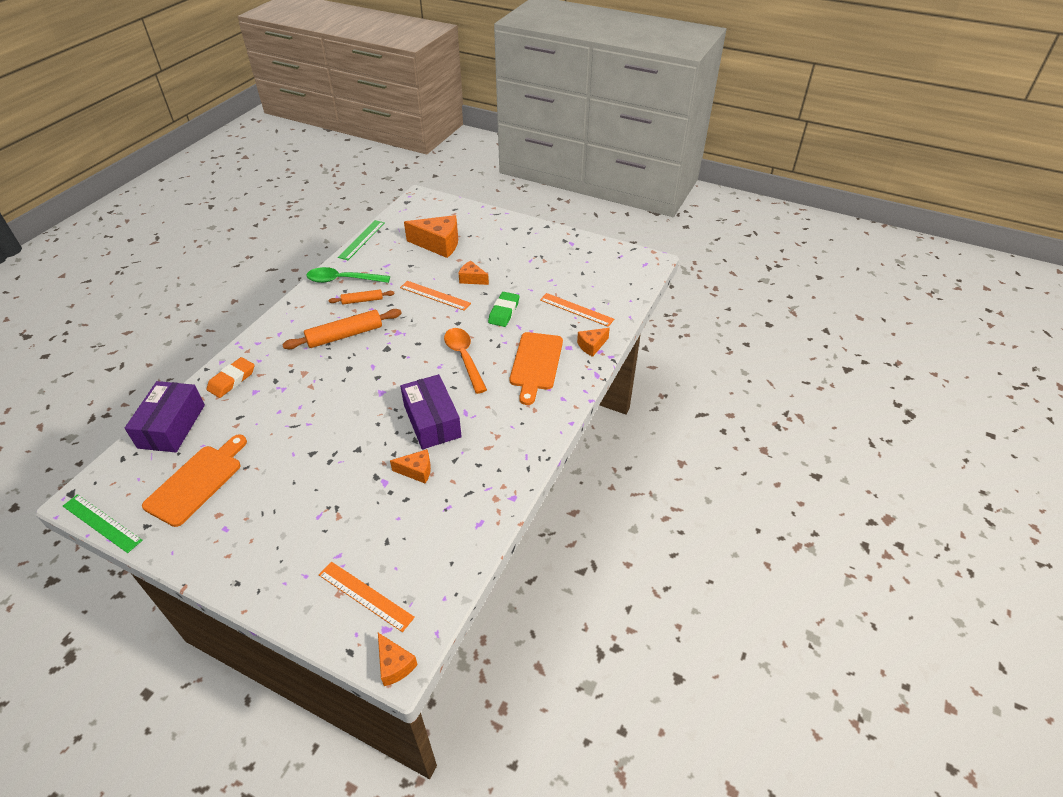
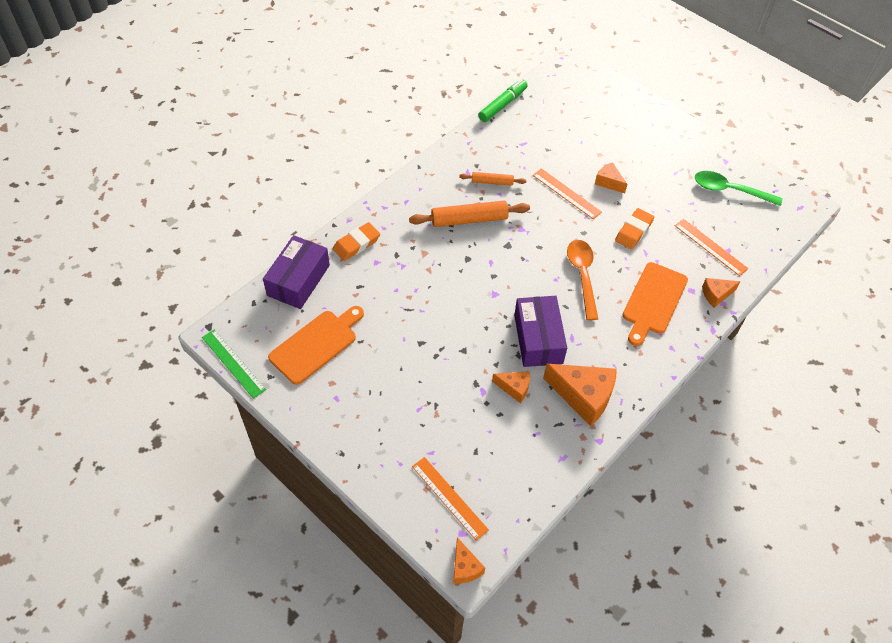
camera: 15 degrees right, 10 degrees up
green spoon [306,267,390,283] -> green spoon moved to [695,171,782,206]
green ruler [338,220,385,260] -> green marker [478,79,528,122]
orange cheese [404,215,458,258] -> orange cheese moved to [543,364,617,426]
green eraser [488,292,519,327] -> orange eraser [615,208,654,249]

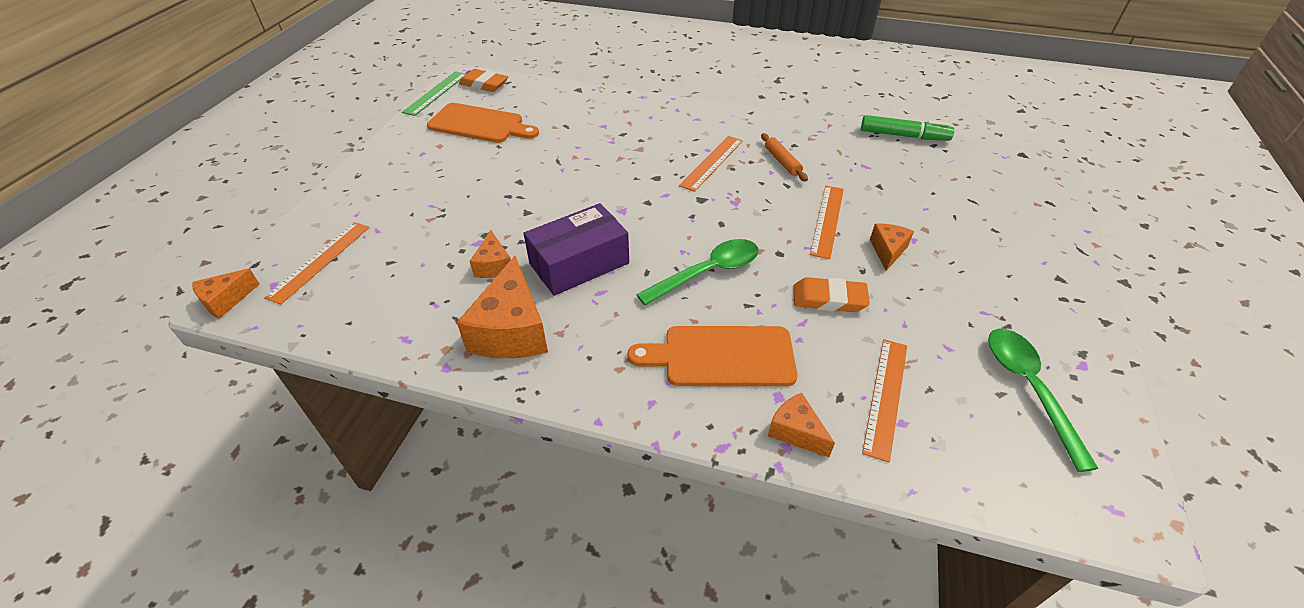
camera: 65 degrees right, 10 degrees down
purple box [263,235,330,309] -> none
orange eraser [333,222,380,261] -> orange eraser moved to [459,69,508,92]
orange rolling pin [409,200,530,227] -> orange ruler [679,136,743,192]
orange spoon [567,240,598,320] -> green spoon [636,239,759,306]

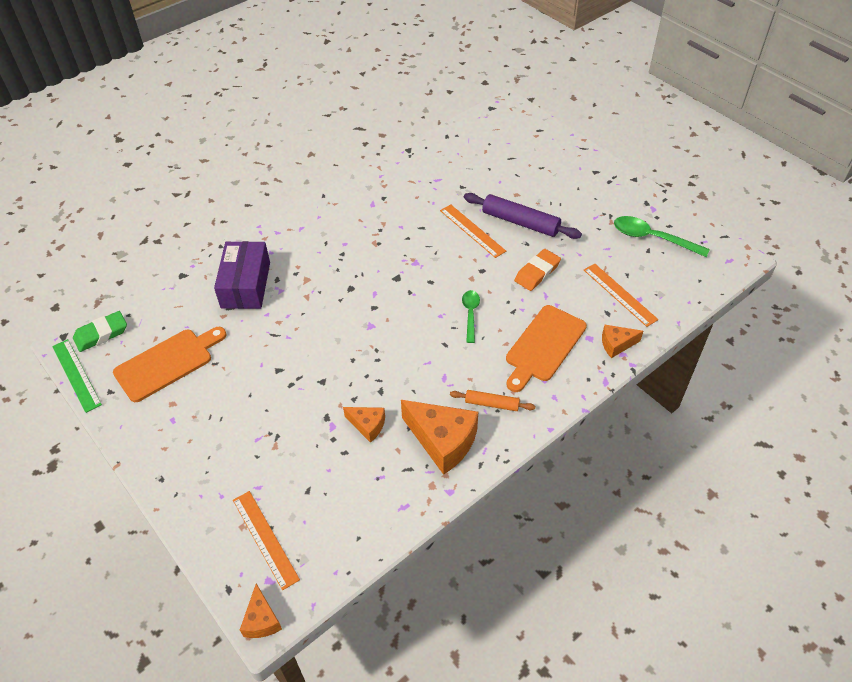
camera: 55 degrees left, 5 degrees up
orange eraser [459,69,508,92] -> green eraser [73,311,127,352]
purple box [524,203,629,296] -> purple box moved to [214,241,270,309]
green spoon [636,239,759,306] -> green spoon [462,290,480,343], size x0.63
orange ruler [679,136,743,192] -> none
orange rolling pin [761,133,808,182] -> orange rolling pin moved to [450,390,535,411]
green marker [861,115,954,141] -> none
orange cheese [870,224,914,271] -> purple rolling pin [464,193,582,239]

